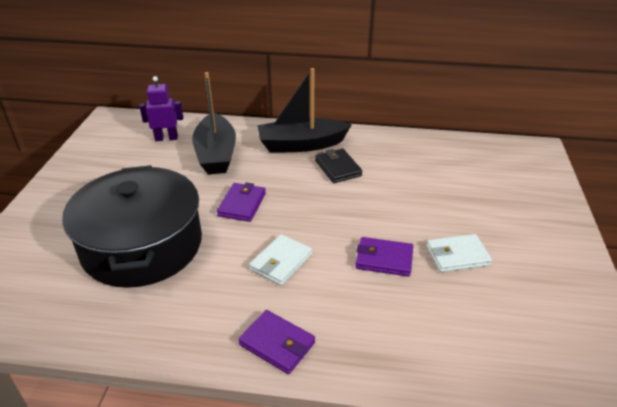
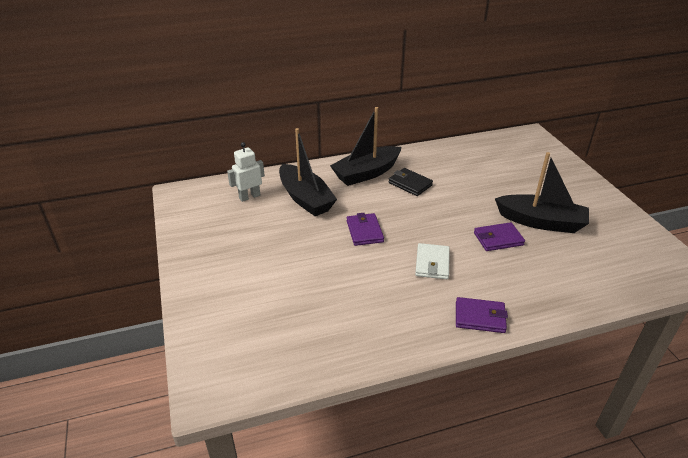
camera: 25 degrees left, 0 degrees up
black pot [62,165,202,288] -> none
purple robot [139,76,183,141] -> white robot [227,142,265,202]
white wallet [427,234,492,272] -> black boat [495,152,589,233]

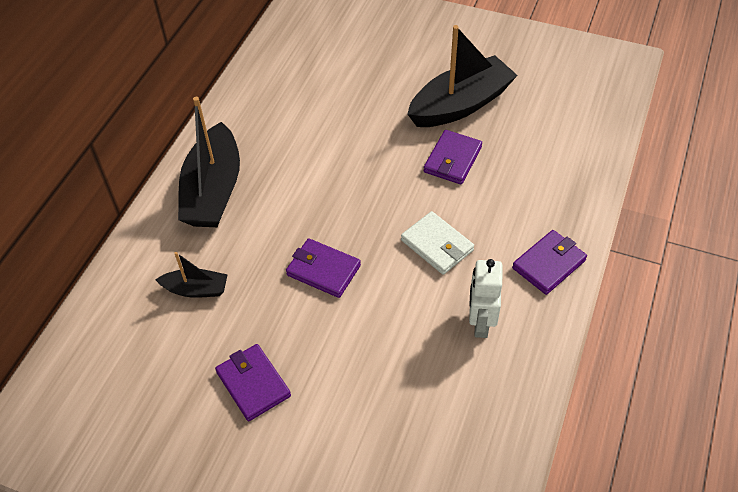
camera: 50 degrees left, 15 degrees up
white robot [227,142,265,202] -> white robot moved to [469,259,502,338]
black boat [279,128,337,216] -> black boat [155,252,228,298], size x0.51
black wallet [389,168,433,196] -> none
none -> purple wallet [215,344,291,421]

